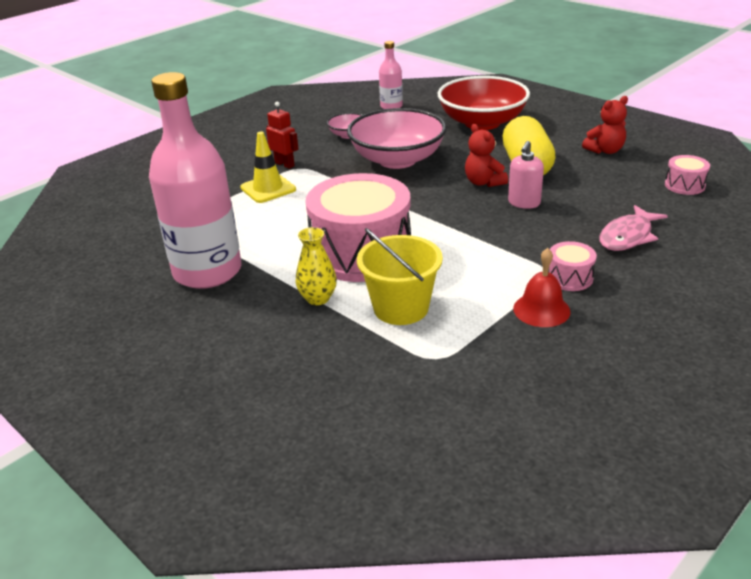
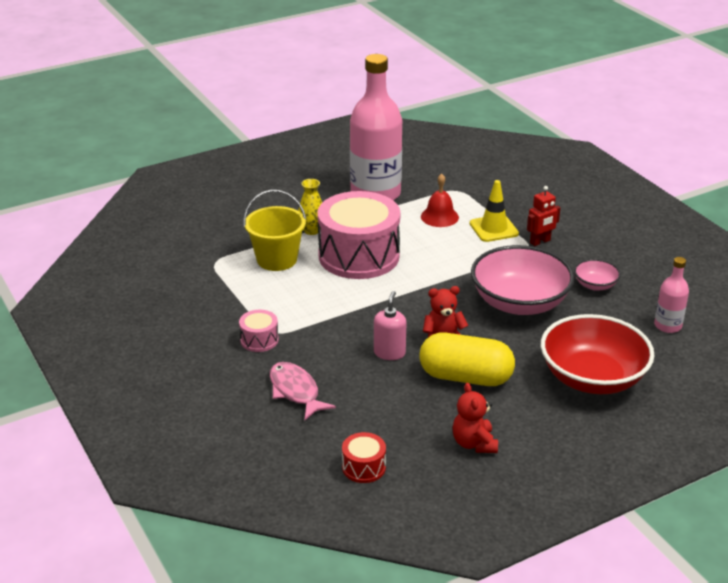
camera: 105 degrees right, 0 degrees up
pink soap dispenser [508,141,544,209] -> pink soap dispenser turned 60 degrees clockwise [374,291,407,360]
red bell [513,248,571,327] -> red bell moved to [421,173,459,227]
pink drum [665,155,710,195] -> red drum [342,432,386,483]

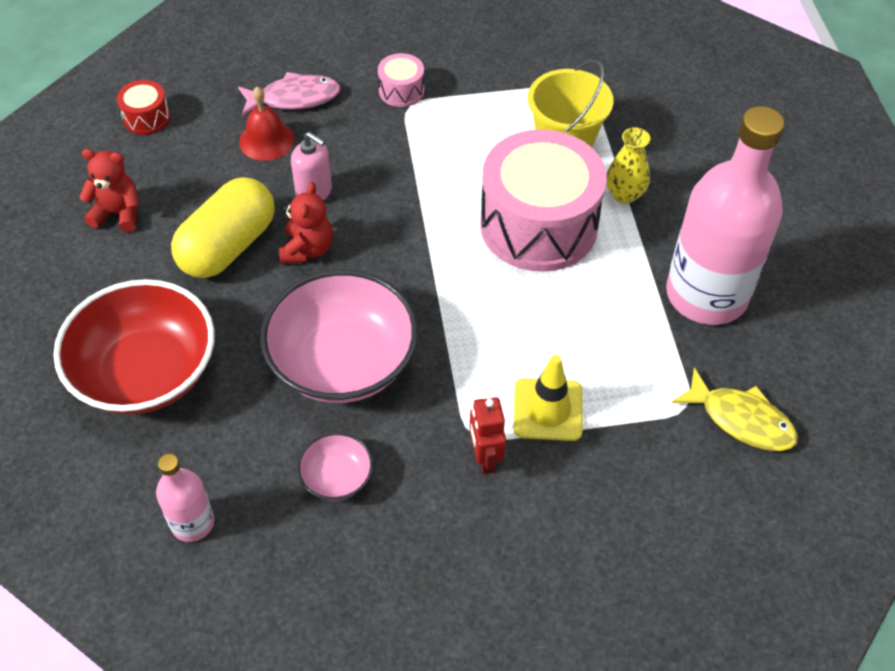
camera: 110 degrees right, 20 degrees up
red bell [421,173,459,227] -> red bell moved to [239,86,294,161]
none -> yellow fish [672,368,798,451]

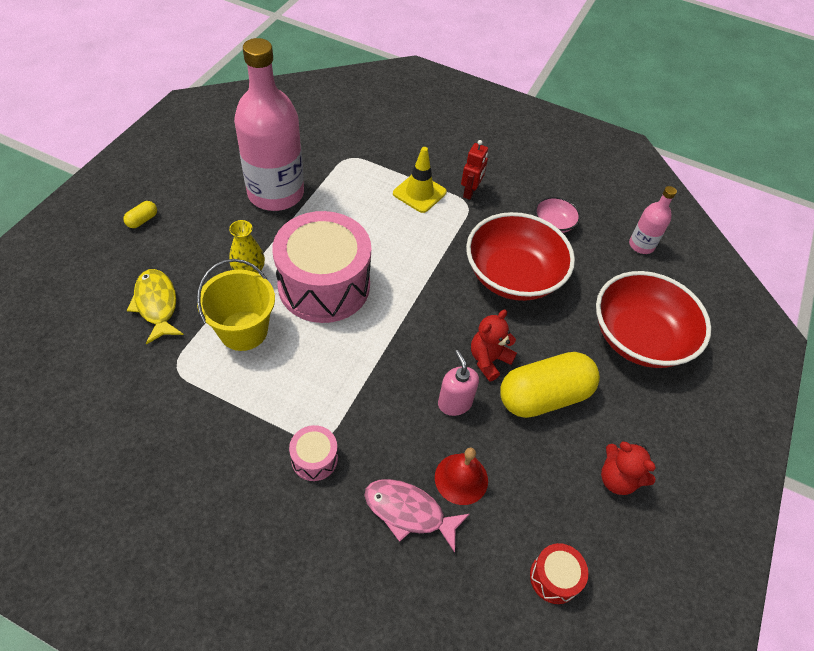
camera: 150 degrees left, 0 degrees up
pink bowl [260,270,418,403] -> red bowl [466,212,575,301]
yellow fish [672,368,798,451] -> yellow fish moved to [127,269,184,345]
none -> yellow capsule [123,201,157,228]

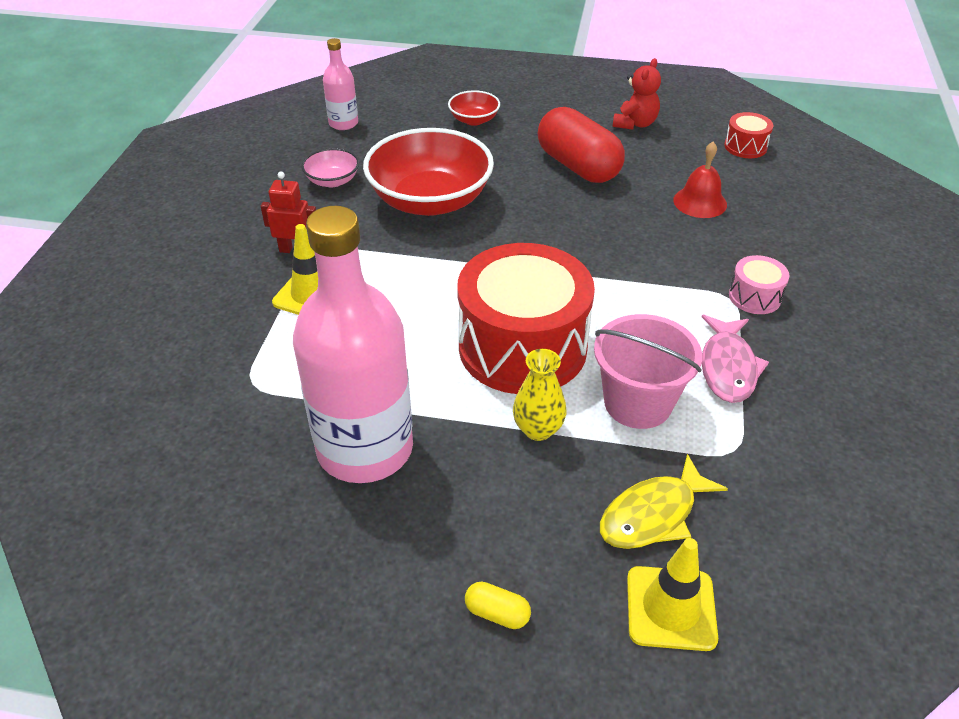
camera: 100 degrees left, 10 degrees down
yellow bucket [197,259,275,351] -> pink bucket [594,314,702,429]
pink drum [272,211,371,323] -> red drum [457,243,595,394]
pink fish [364,479,470,552] -> pink fish moved to [701,315,769,403]
pink soap dispenser [438,350,479,416] -> none
red teddy bear [471,310,517,382] -> none
yellow capsule [500,352,600,418] -> red capsule [538,107,625,183]
red bowl [596,271,711,368] -> red bowl [448,90,500,126], size x0.46
none -> yellow traffic cone [627,538,718,651]

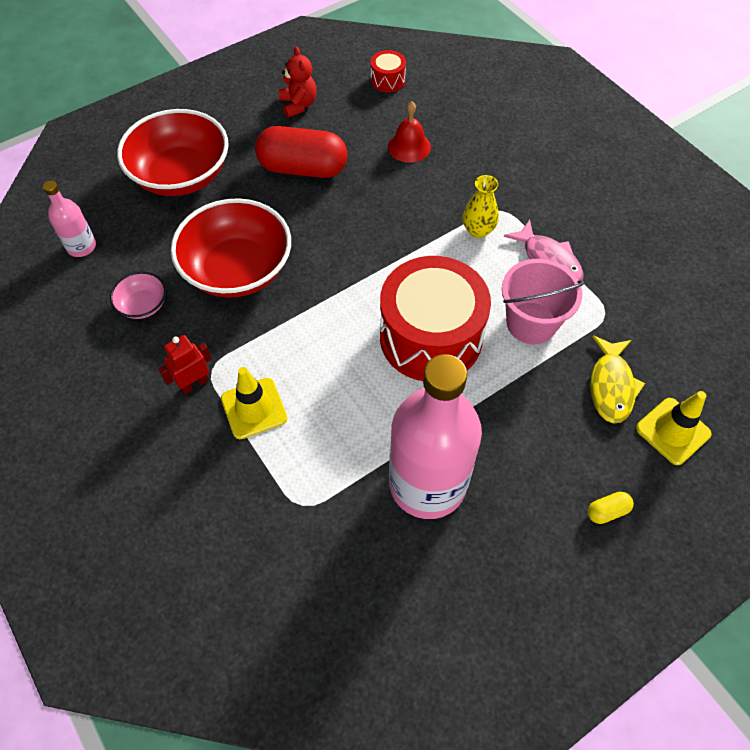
camera: 45 degrees left, 15 degrees up
red bowl [448,90,500,126] -> red bowl [117,109,229,196], size x2.17
yellow vase [513,349,566,441] -> yellow vase moved to [463,175,499,238]
pink drum [729,255,789,314] -> none

